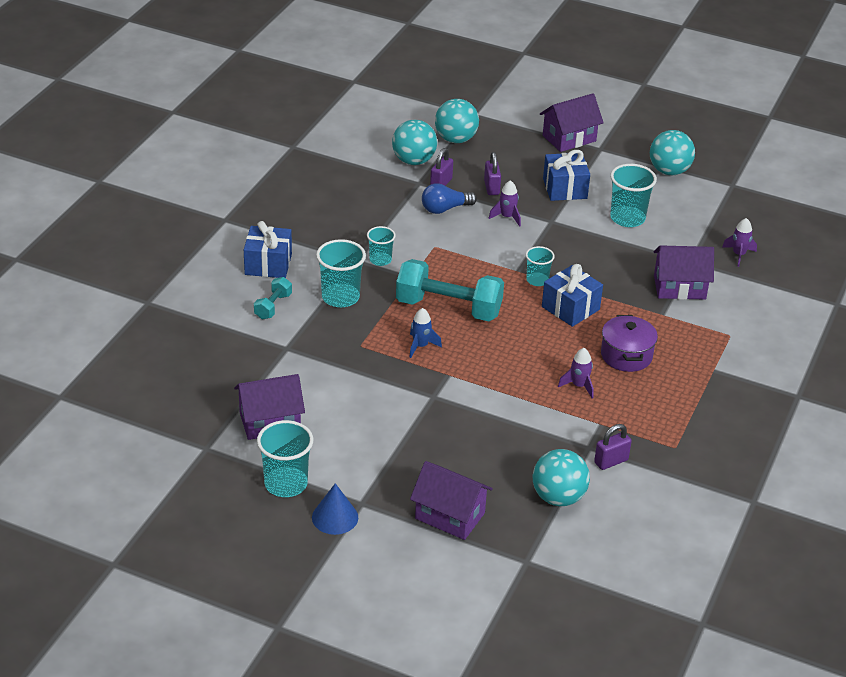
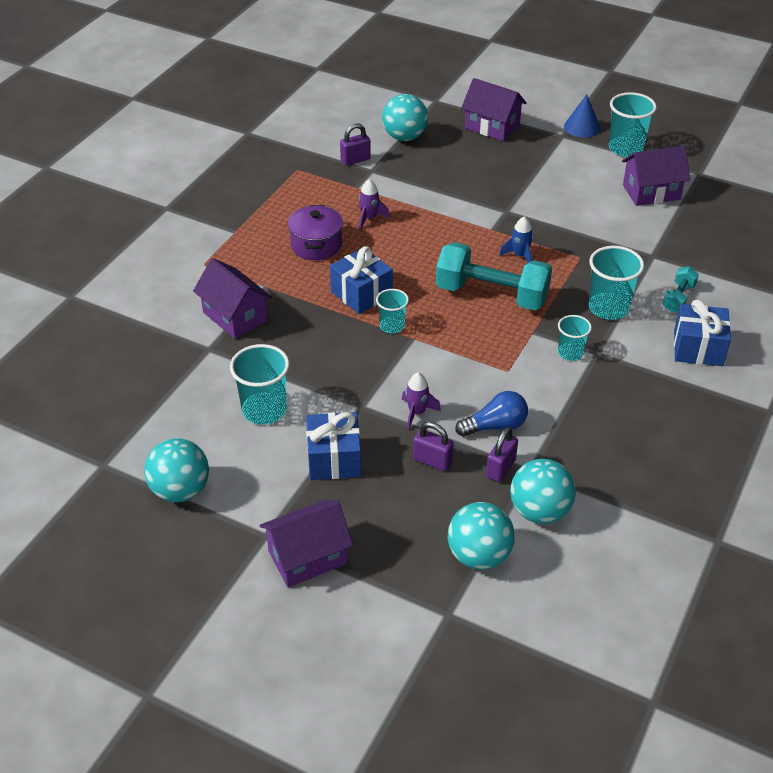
camera: 175 degrees left, 5 degrees up
purple padlock [484,152,501,195] -> purple padlock turned 60 degrees counterclockwise [413,422,454,471]
purple house [654,245,714,300] -> purple house turned 45 degrees clockwise [193,258,272,339]
purple rocket [722,218,757,267] -> none

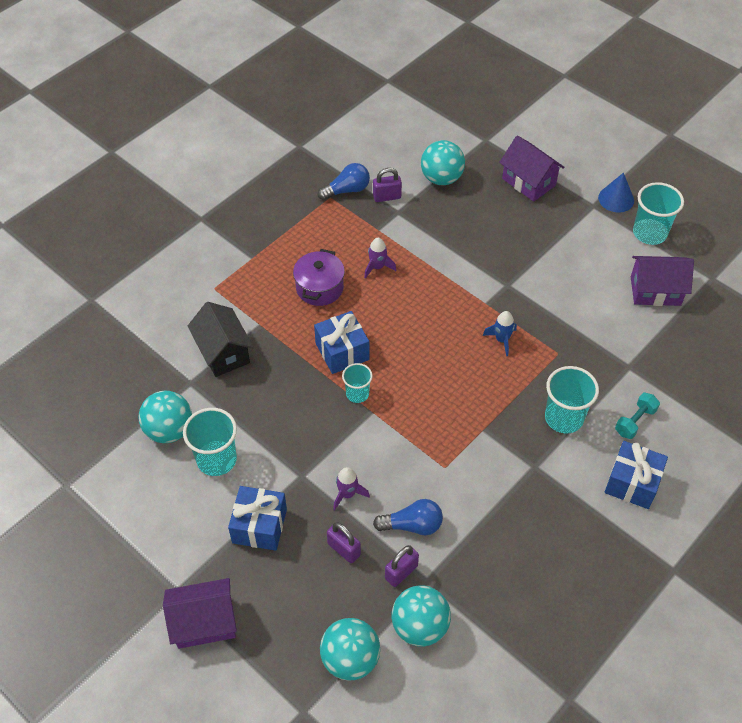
camera: 15 degrees right, 10 degrees up
turquoise ball [144,438,209,502] -> turquoise ball moved to [138,391,192,443]
purple house [193,258,272,339] -> black house [188,302,254,377]
turquoise dumbbell [436,242,552,310] -> none
turquoise cup [558,315,592,361] -> none
none -> blue light bulb [318,163,370,200]

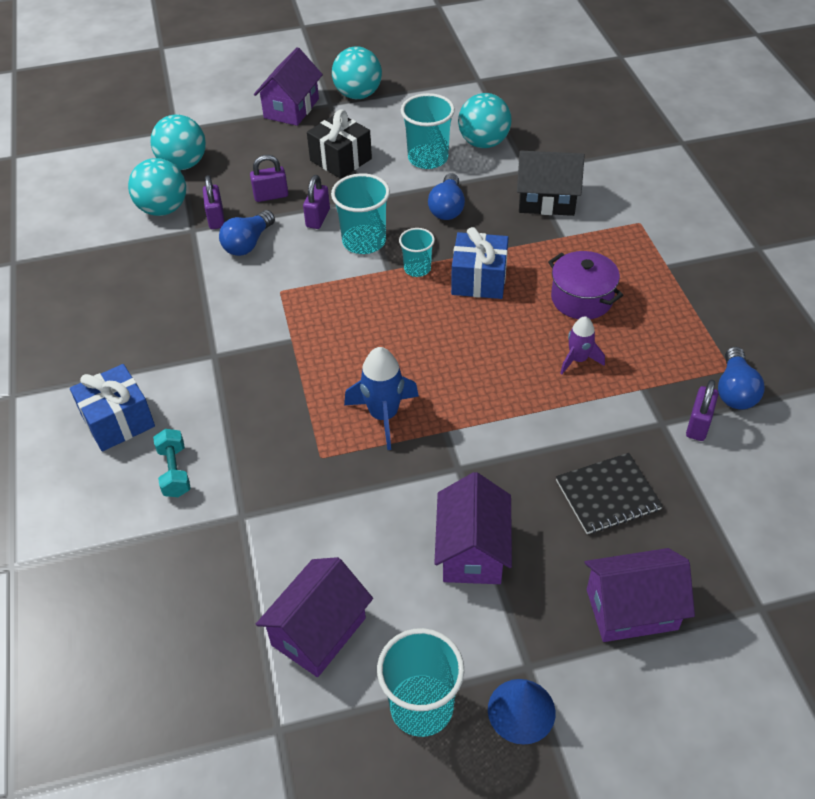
camera: 125 degrees right, 5 degrees down
blue gift [228,486,287,551] -> black gift [307,110,372,179]
purple rocket [333,467,370,510] -> purple padlock [303,175,330,229]
turquoise ball [421,140,465,185] -> turquoise ball moved to [332,46,382,99]
blue rocket [483,311,517,356] -> blue rocket [344,347,419,450], size x1.57
turquoise cup [545,366,599,434] -> turquoise cup moved to [331,173,390,254]
none -> blue light bulb [428,173,465,220]
none -> purple house [434,472,512,584]
none -> black notebook [556,453,663,534]

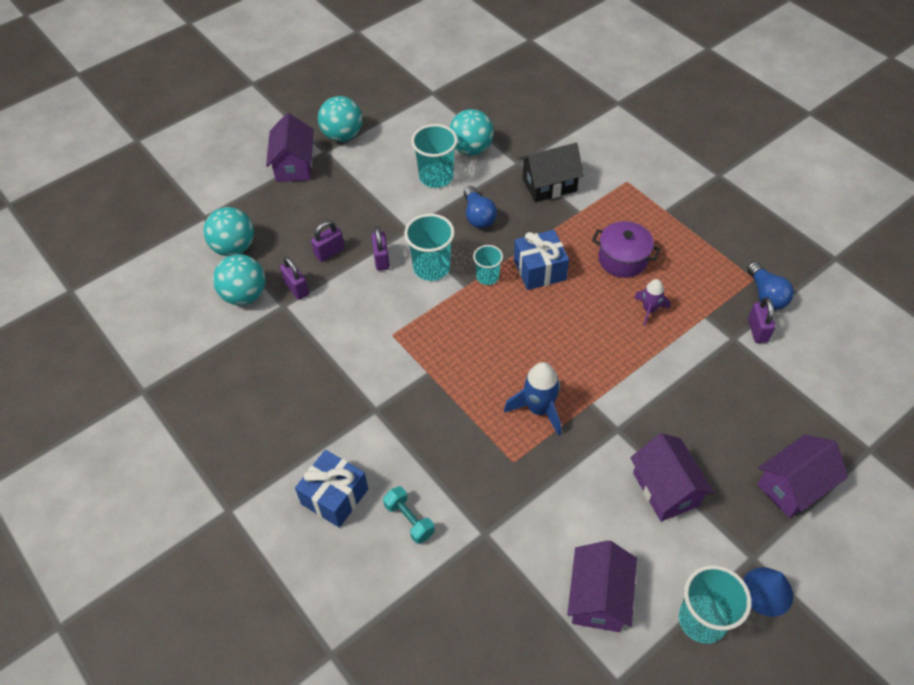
camera: 25 degrees left, 5 degrees up
blue light bulb [219,210,275,256] -> none
black gift [307,110,372,179] -> none
black notebook [556,453,663,534] -> none

